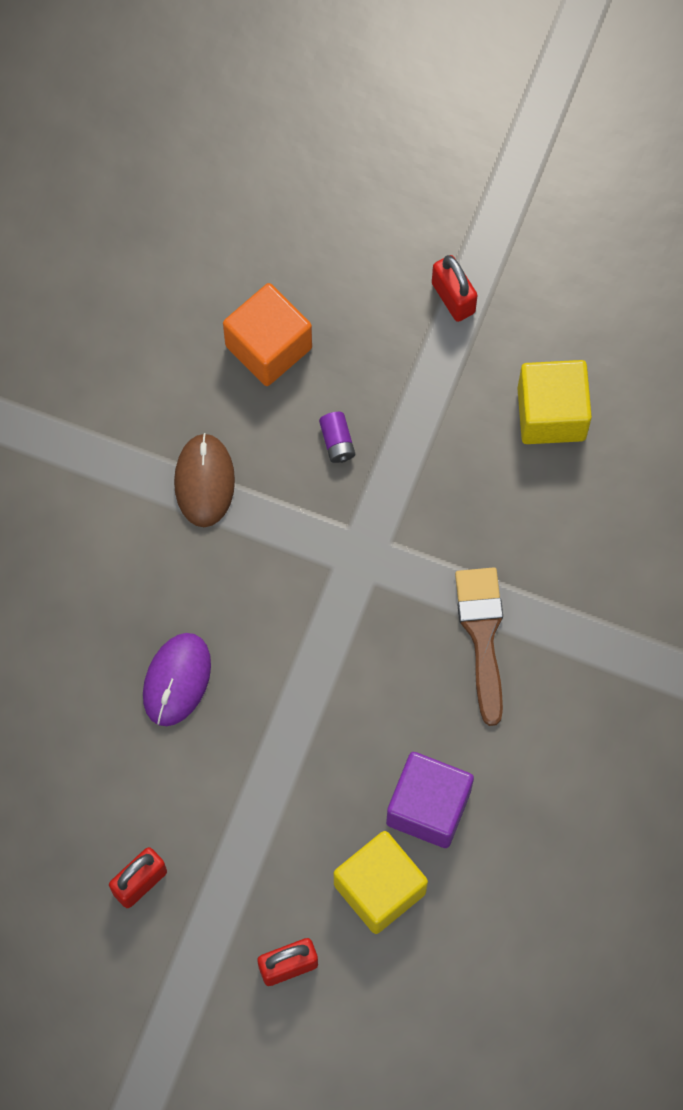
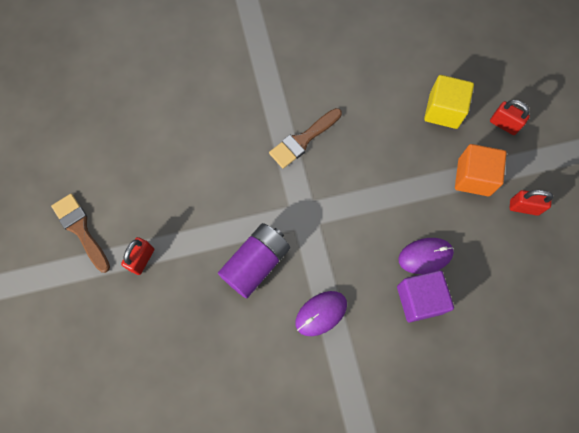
camera: 125 degrees left, 0 degrees up
brown mouse [174,433,235,527] -> purple mouse [295,291,347,336]
orange cube [223,283,312,386] -> orange cube moved to [455,144,506,196]
purple battery [319,412,355,463] -> purple battery [218,223,290,298], size x2.47
purple cube [386,752,474,848] -> purple cube moved to [397,270,454,322]
yellow cube [517,360,592,444] -> none
none -> brown brush [51,194,110,273]

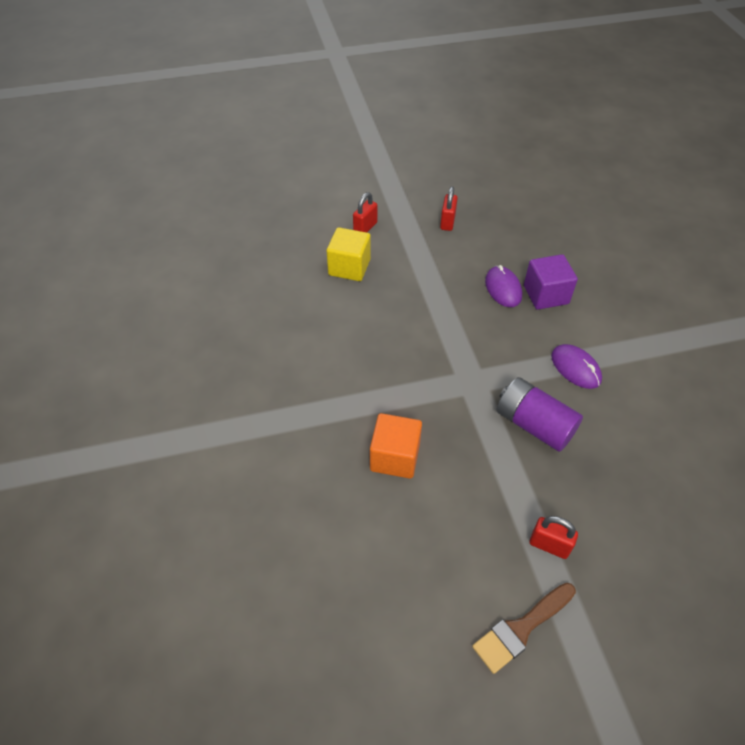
camera: 90 degrees left, 20 degrees down
brown brush [269,108,342,169] -> none
orange cube [455,144,506,196] -> orange cube moved to [370,413,422,479]

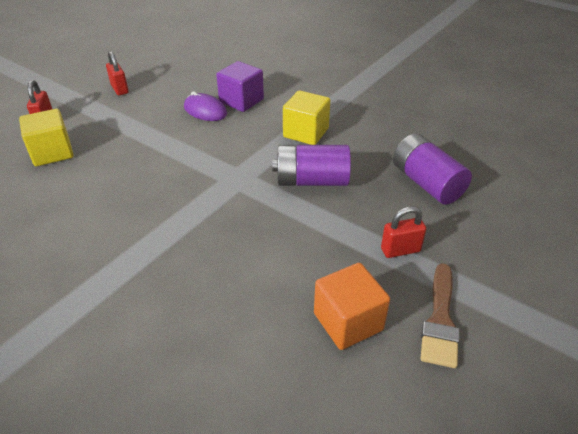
camera: 40 degrees left, 10 degrees down
orange cube [370,413,422,479] -> orange cube moved to [314,263,390,350]
purple mouse [551,344,602,389] -> yellow cube [283,90,330,145]
none -> purple battery [393,134,472,205]

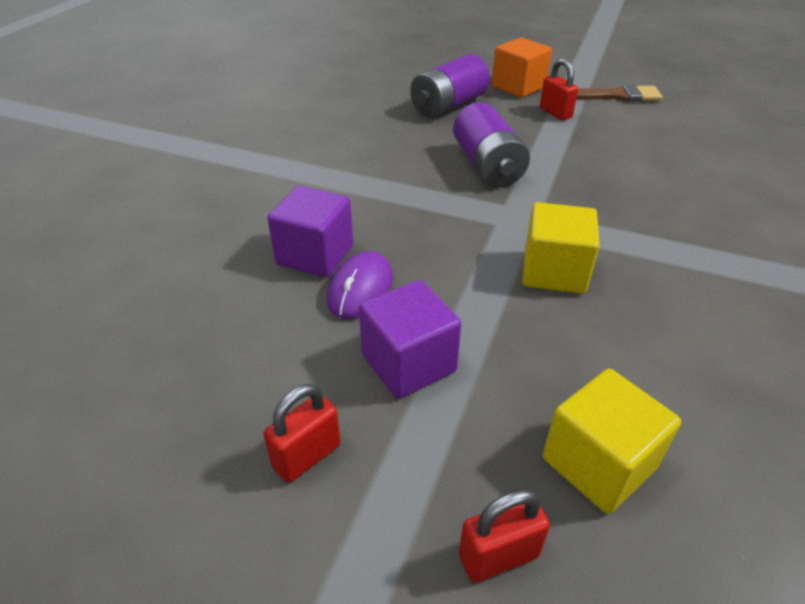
camera: 105 degrees left, 0 degrees up
yellow cube [283,90,330,145] -> yellow cube moved to [523,202,600,294]
orange cube [314,263,390,350] -> orange cube moved to [492,38,552,98]
none -> purple cube [359,280,461,399]

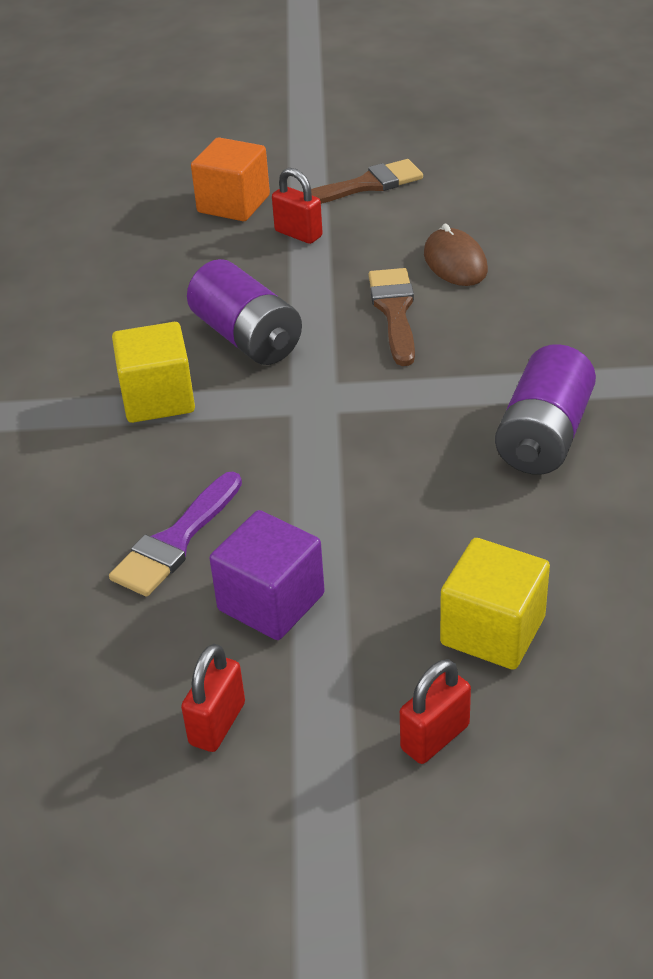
camera: 20 degrees left, 0 degrees up
purple cube [267,186,353,278] -> none
purple mouse [327,251,393,319] -> purple brush [109,472,242,597]
purple battery [410,54,490,118] -> purple battery moved to [495,344,596,475]
yellow cube [523,202,600,294] -> yellow cube moved to [112,322,195,423]
none -> brown brush [369,268,415,366]
none -> brown mouse [424,224,488,286]

